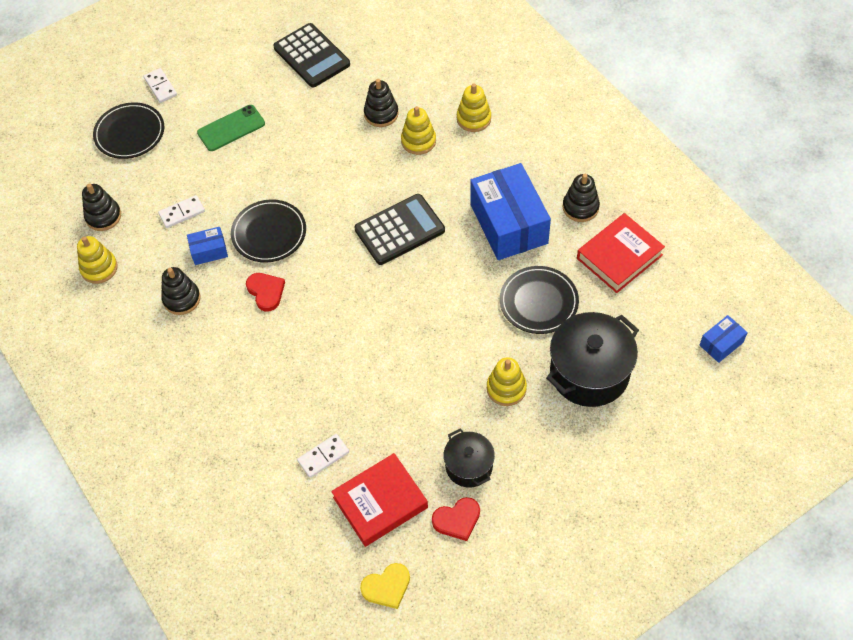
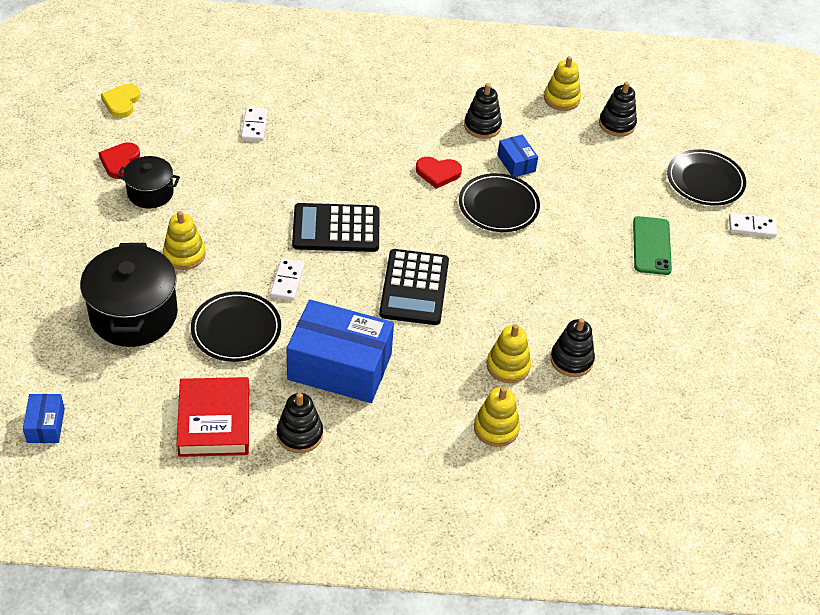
camera: 120 degrees right, 10 degrees down
white domino [158,195,205,228] -> white domino moved to [270,258,304,301]
blue box [187,227,228,265] -> blue box turned 45 degrees counterclockwise [498,135,538,177]
black calculator [273,23,350,87] -> black calculator moved to [292,203,379,252]
red book [331,453,428,547] -> none

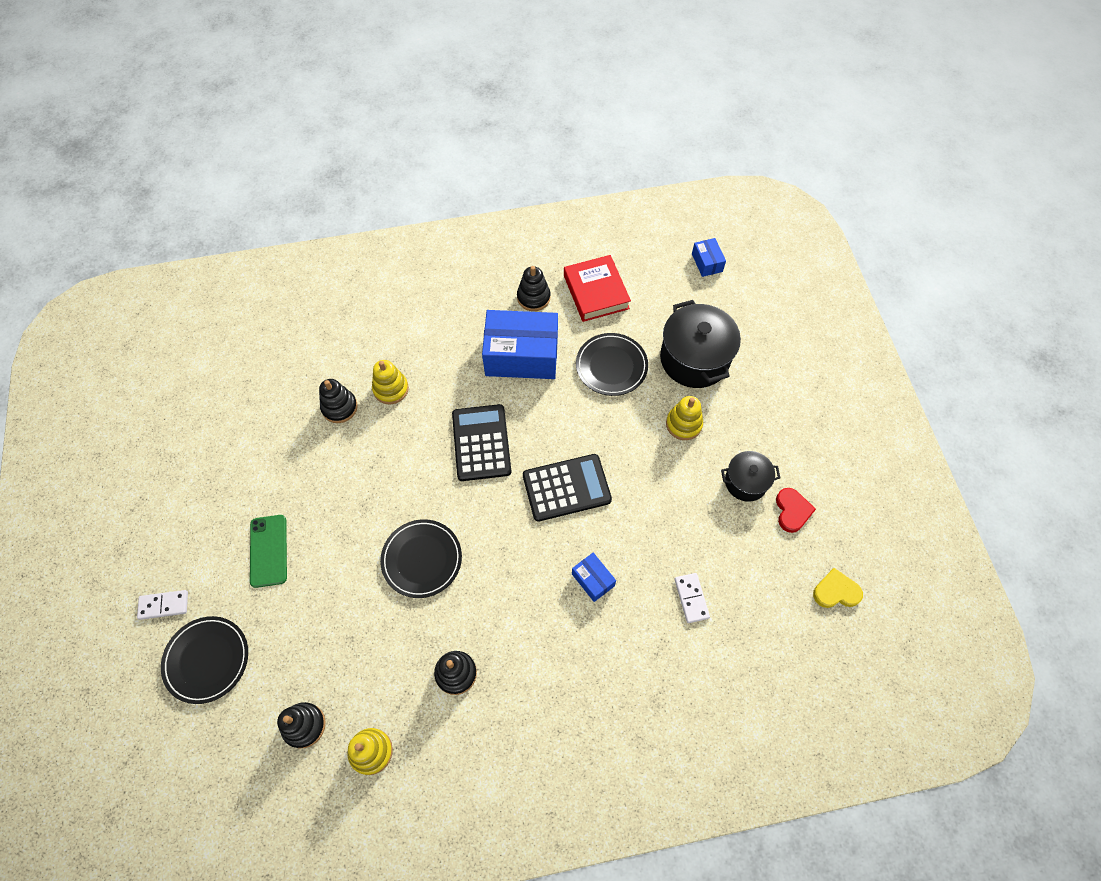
camera: 170 degrees right, 15 degrees up
yellow heart [101,84,140,118] -> yellow heart turned 90 degrees counterclockwise [813,568,863,608]
white domino [270,258,304,301] -> none
red heart [416,157,462,189] -> none
yellow stacking toy [474,387,520,447] -> none
blue box [498,135,538,177] -> blue box moved to [572,553,616,602]

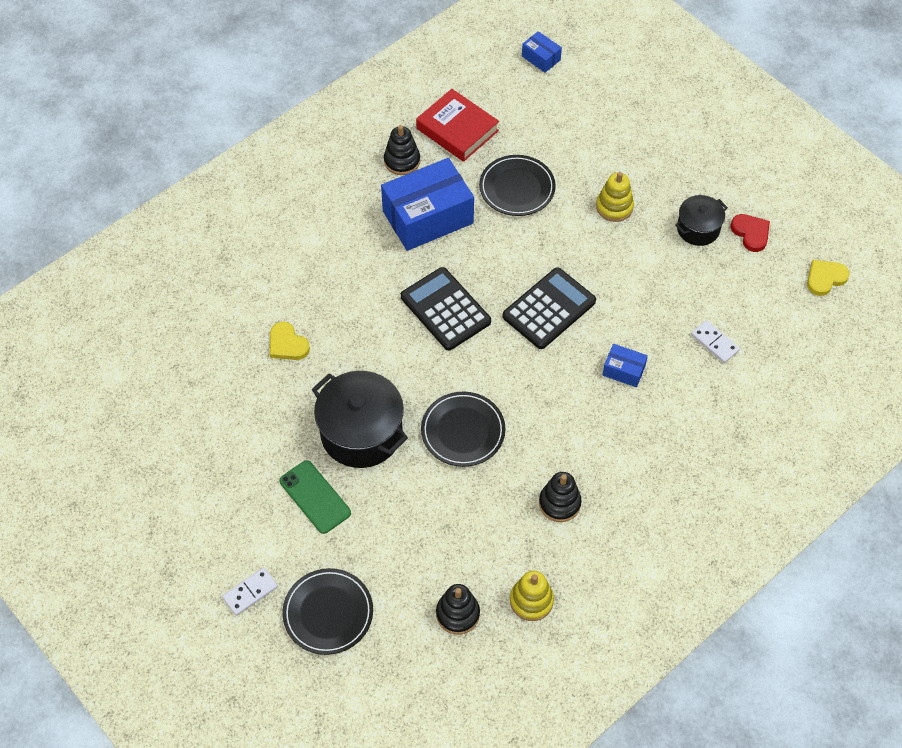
camera: 30 degrees left, 5 degrees down
black stacking toy [319,379,358,423] -> yellow heart [270,322,310,360]
yellow stacking toy [372,360,409,404] -> none
black pot [660,300,741,388] -> black pot moved to [312,371,408,468]

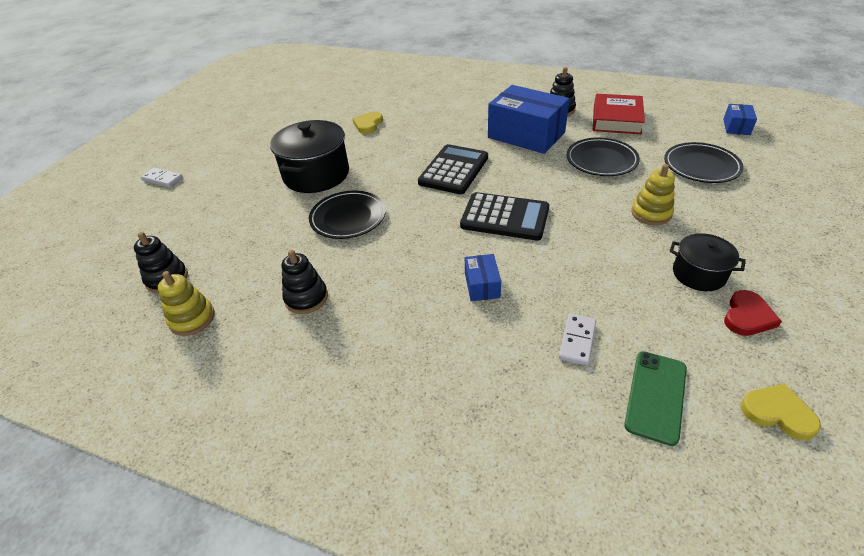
camera: 65 degrees right, 15 degrees down
green phone [279,460,351,534] -> green phone moved to [624,351,687,446]
black plate [282,568,373,655] -> black plate moved to [664,142,744,183]

